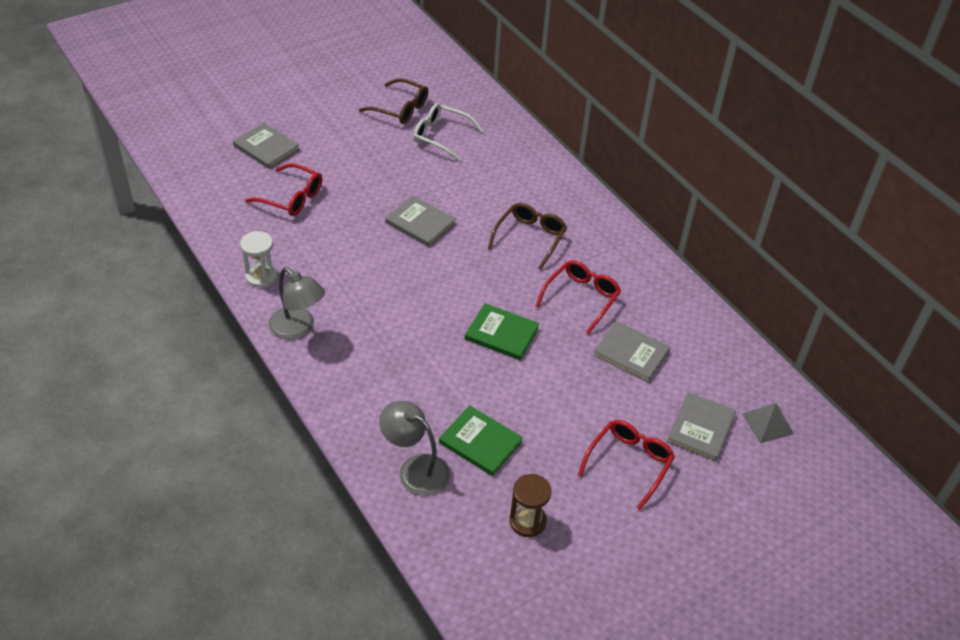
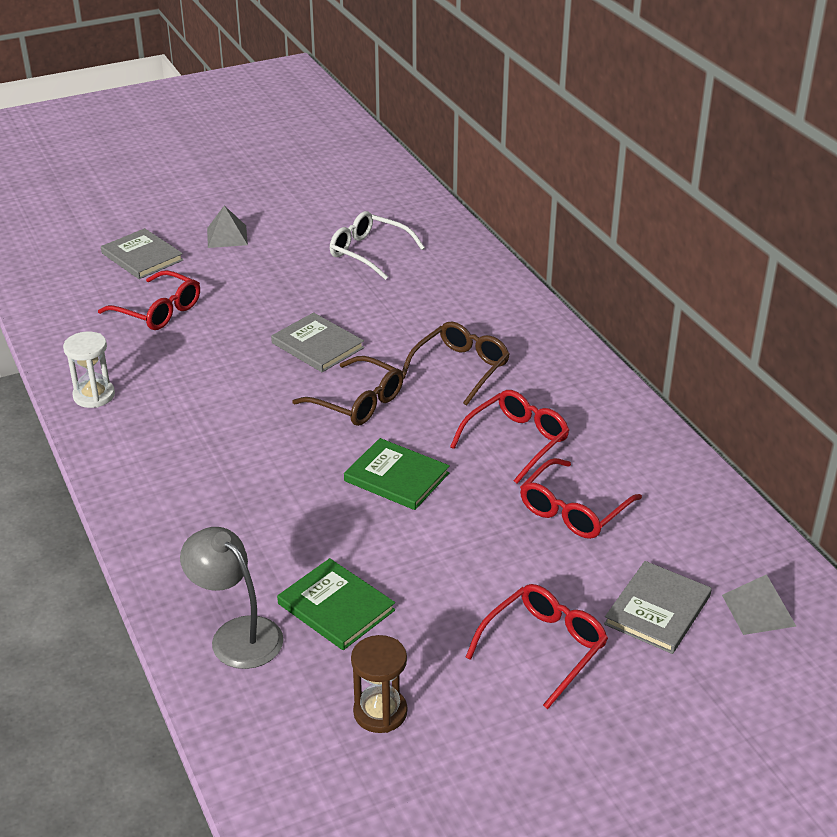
camera: 10 degrees right, 10 degrees down
grey lamp [269,267,325,340] -> none
brown glasses [359,78,428,124] -> brown glasses moved to [292,356,404,426]
grey book [593,321,670,382] -> red glasses [520,458,642,539]
none -> grey pyramid [207,206,248,248]

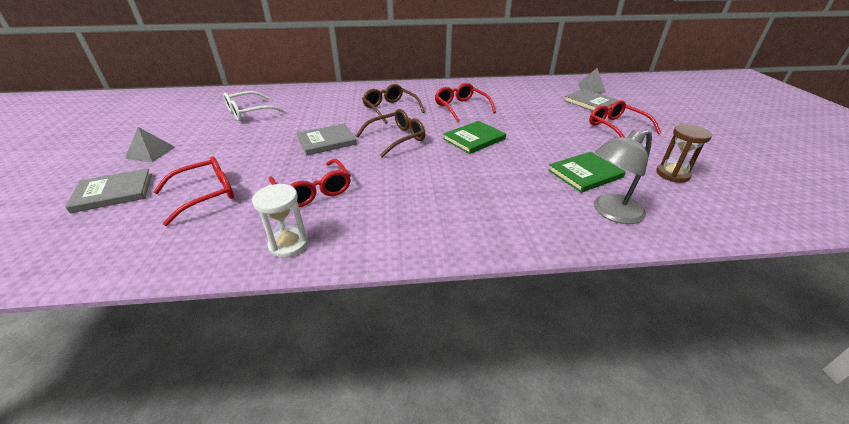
camera: 70 degrees left, 0 degrees up
red glasses [520,458,642,539] -> red glasses moved to [269,159,351,207]

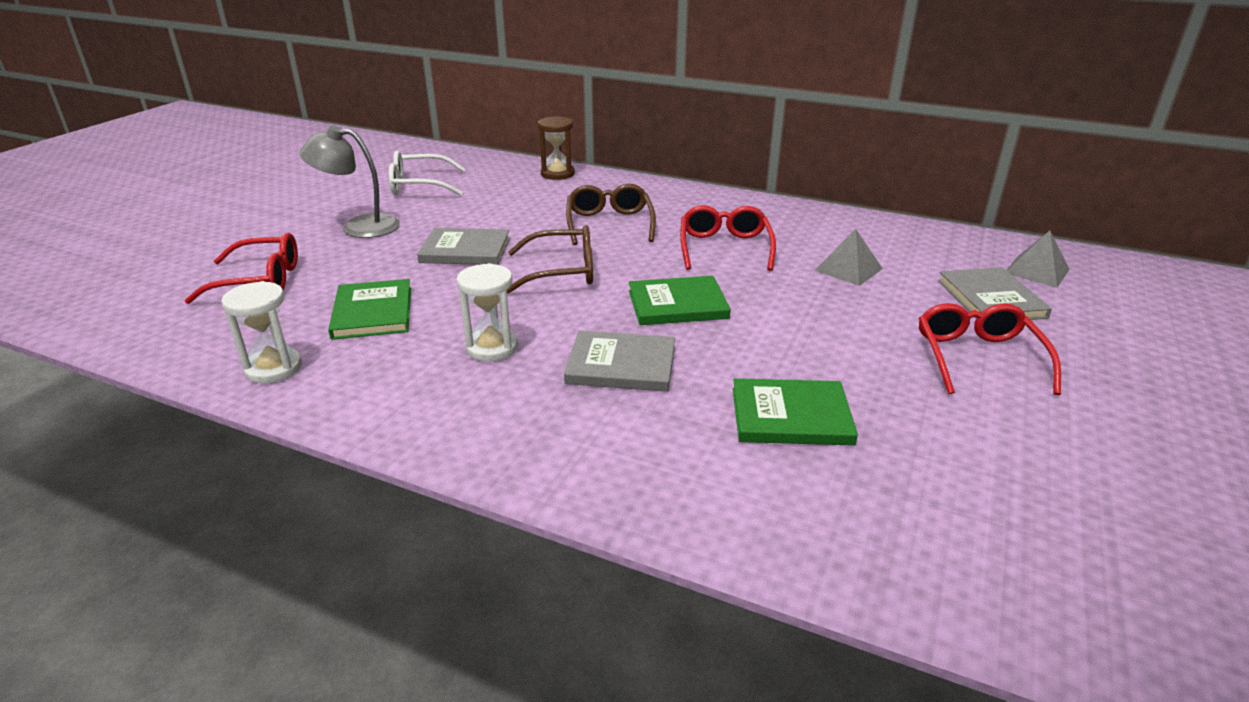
camera: 30 degrees right, 5 degrees down
grey book [65,168,152,213] -> grey book moved to [564,331,675,392]
grey pyramid [125,127,175,162] -> grey pyramid moved to [814,229,883,286]
red glasses [269,159,351,207] -> green book [328,279,411,340]
grey lamp [594,130,652,224] -> grey lamp moved to [300,125,400,238]
brown hourglass [656,124,712,183] -> brown hourglass moved to [538,116,575,180]
none -> white hourglass [457,263,518,361]

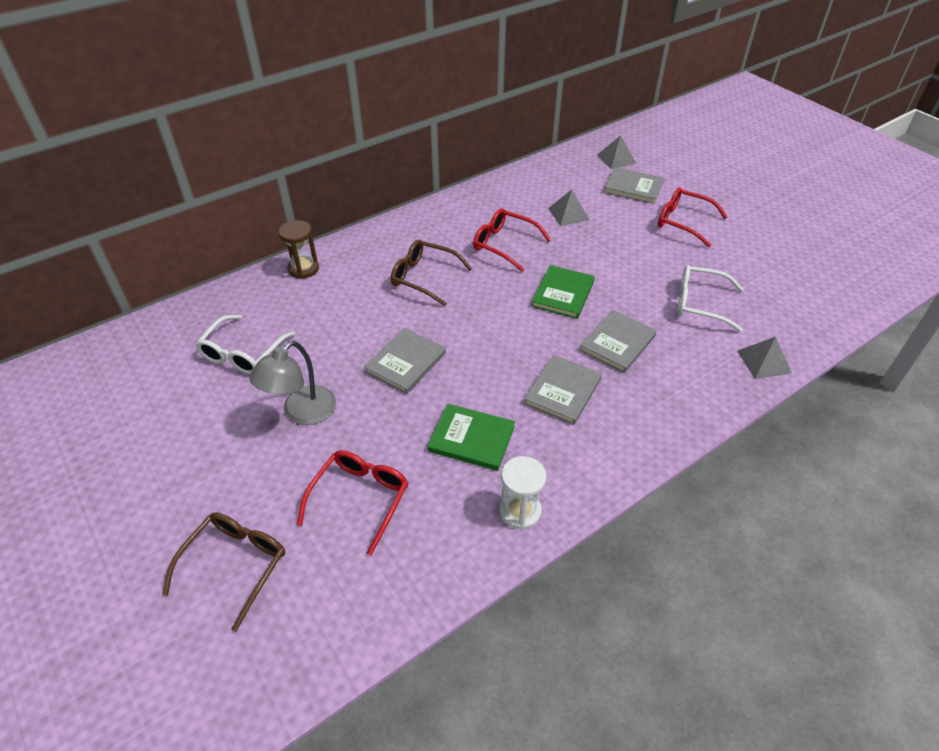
camera: 60 degrees left, 15 degrees up
white hourglass [457,263,518,361] -> grey book [524,355,602,425]
brown glasses [507,225,593,294] -> brown glasses moved to [162,512,285,632]
green book [733,378,858,446] -> white glasses [678,265,744,332]
none -> grey pyramid [737,337,792,379]

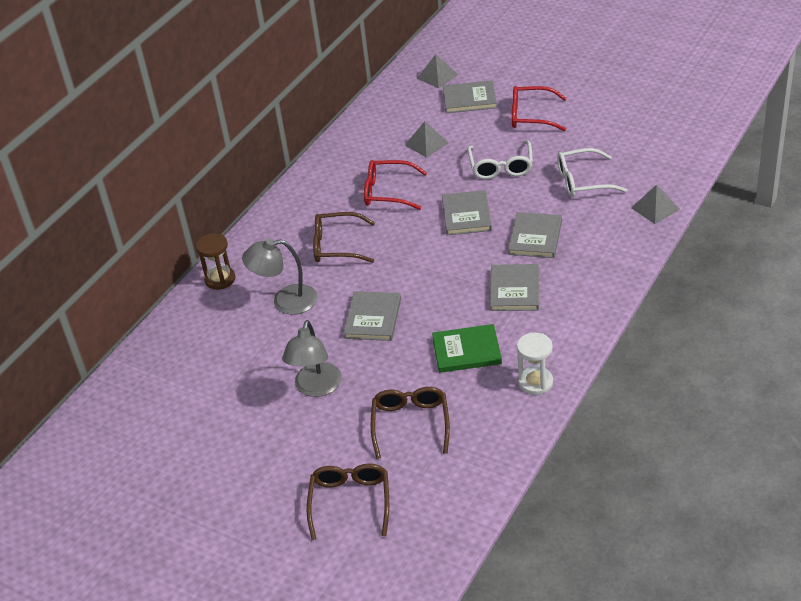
camera: 20 degrees left, 5 degrees down
white glasses [195,315,295,374] -> white glasses moved to [467,140,533,179]
red glasses [297,450,409,555] -> brown glasses [371,387,450,459]
green book [531,265,595,319] -> grey book [442,190,492,235]
none -> grey lamp [242,238,318,315]

